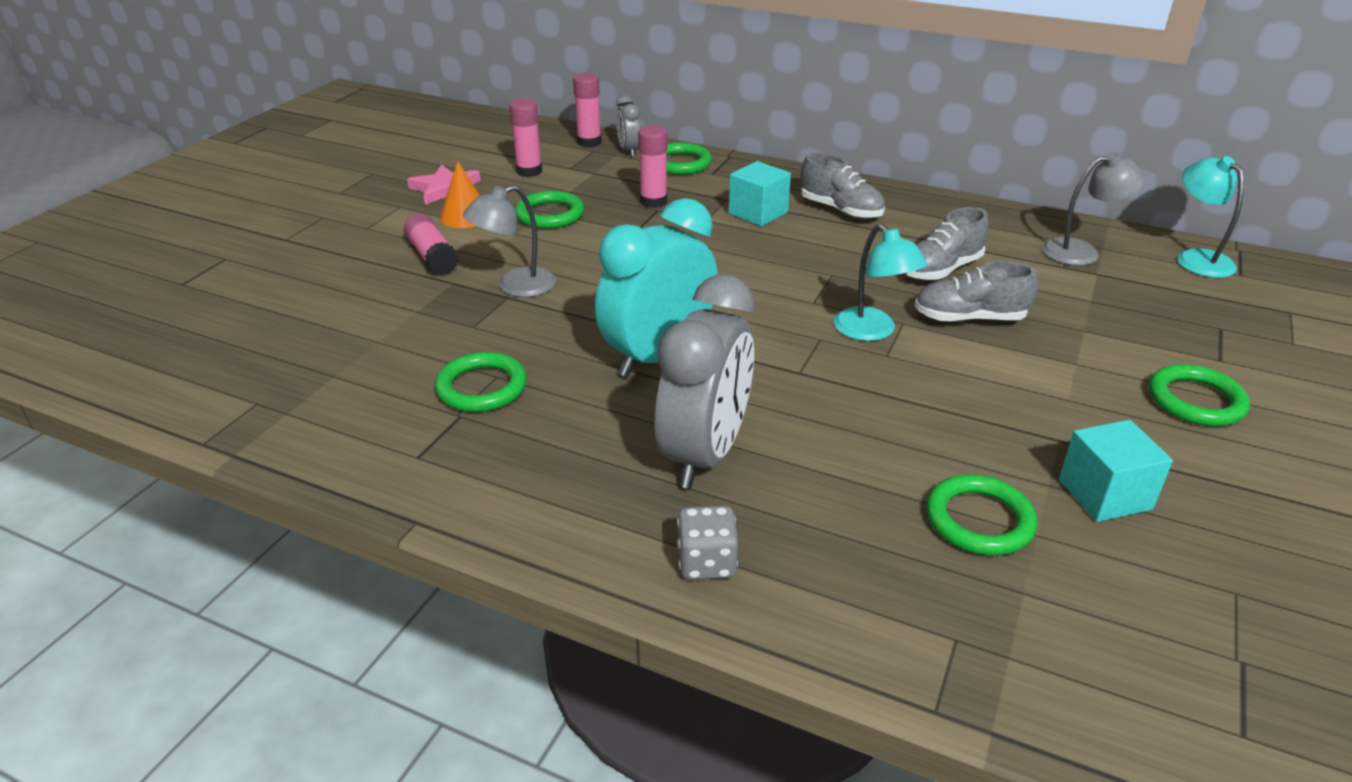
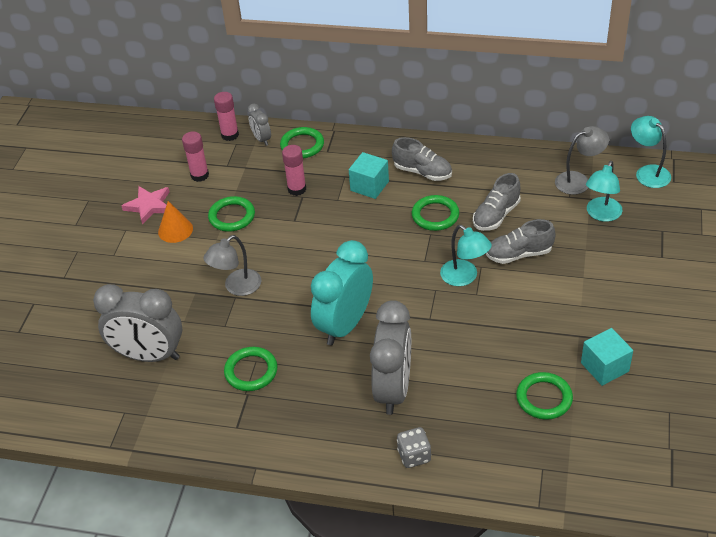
camera: 10 degrees left, 10 degrees up
pink glue stick [404,213,458,275] -> none
green ring [1149,364,1250,426] -> green ring moved to [412,195,459,231]
none -> grey clock [93,284,183,362]
none -> turquoise lamp [586,161,622,222]

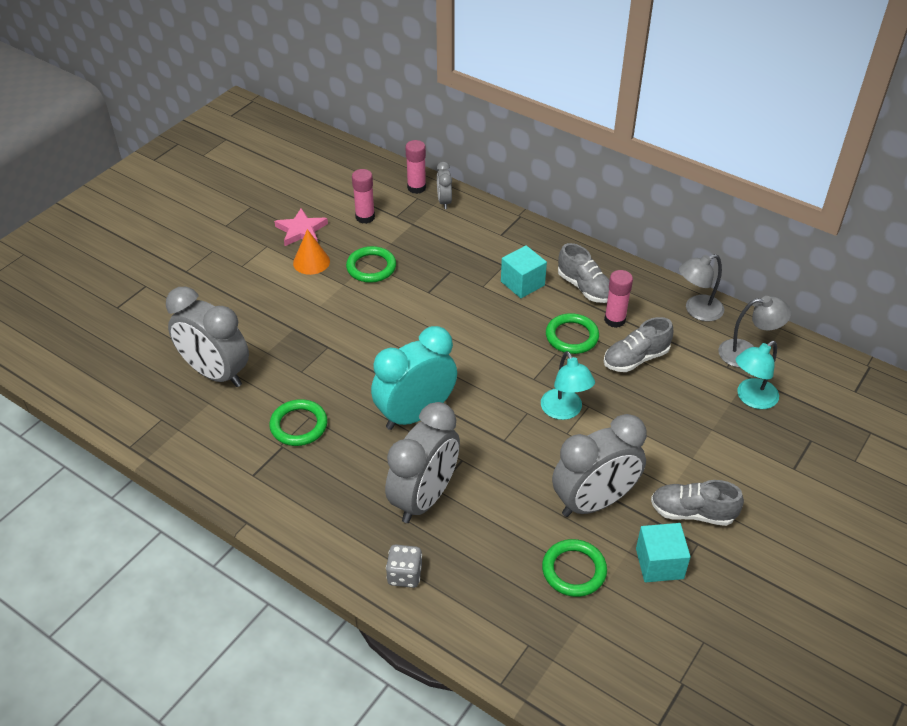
camera: 20 degrees right, 0 degrees up
grey lamp [203,235,261,296] -> grey lamp moved to [679,254,724,321]
green ring [280,127,324,158] -> none
pink glue stick [282,145,306,196] -> pink glue stick moved to [604,270,633,328]
grey shoe [486,219,556,264] -> grey shoe moved to [651,480,744,526]
turquoise lamp [631,116,671,188] -> none
none -> grey clock [552,414,647,517]

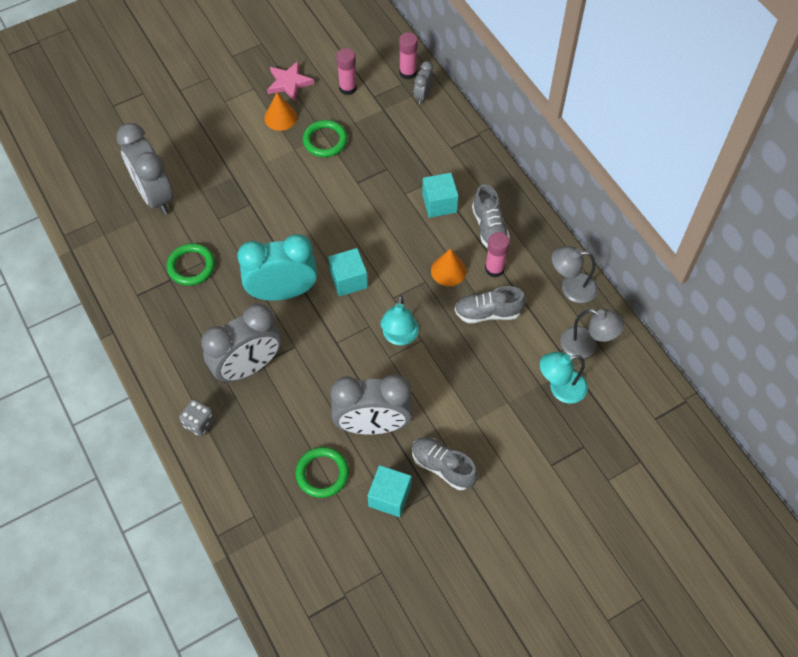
camera: 25 degrees right, 15 degrees up
green ring [546,313,599,354] -> orange cone [431,249,466,286]
none -> turquoise cube [328,248,368,296]

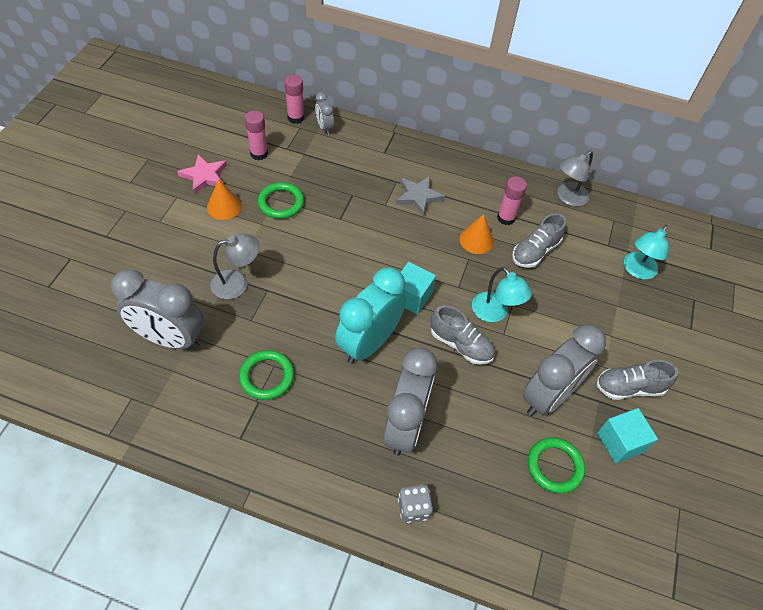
camera: 45 degrees left, 5 degrees down
turquoise cube [422,173,458,218] -> grey star [396,176,445,216]
grey shoe [472,184,510,248] -> grey shoe moved to [430,305,495,365]
grey lamp [560,309,624,358] -> grey lamp moved to [210,233,260,299]

